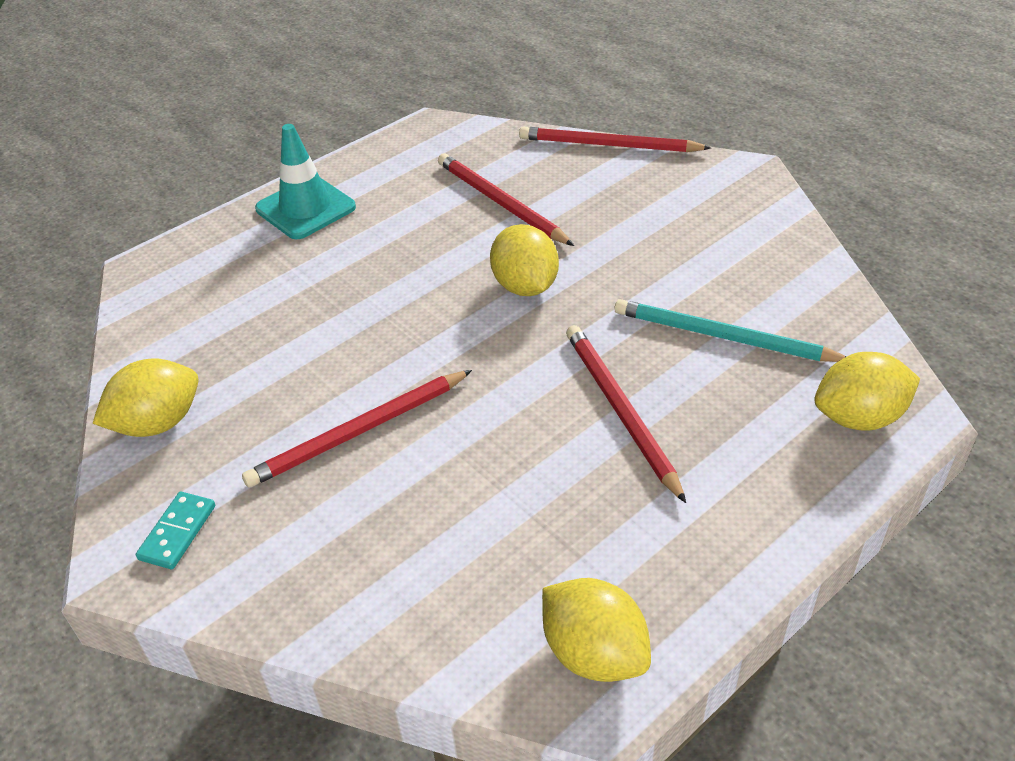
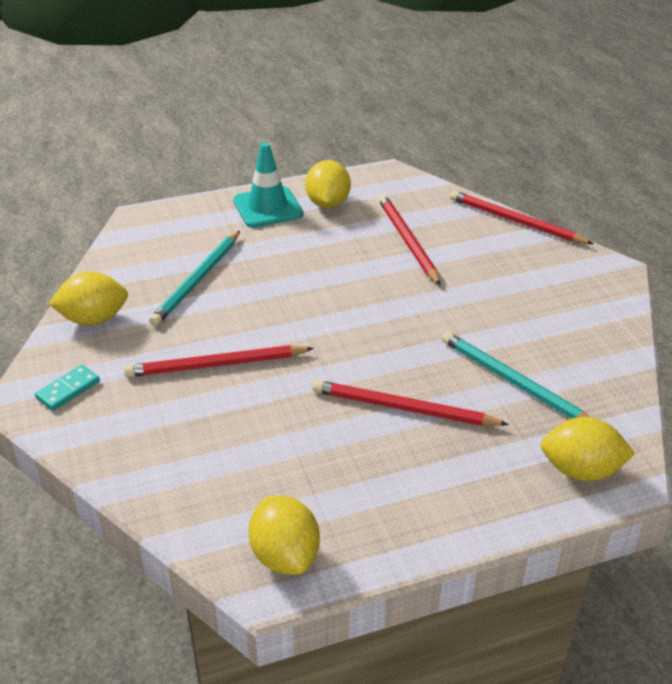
camera: 20 degrees right, 5 degrees down
yellow lemon [490,224,559,296] -> yellow lemon moved to [305,160,351,209]
red pencil [566,325,686,503] -> red pencil turned 75 degrees counterclockwise [313,380,509,426]
none -> turquoise pencil [149,231,240,326]

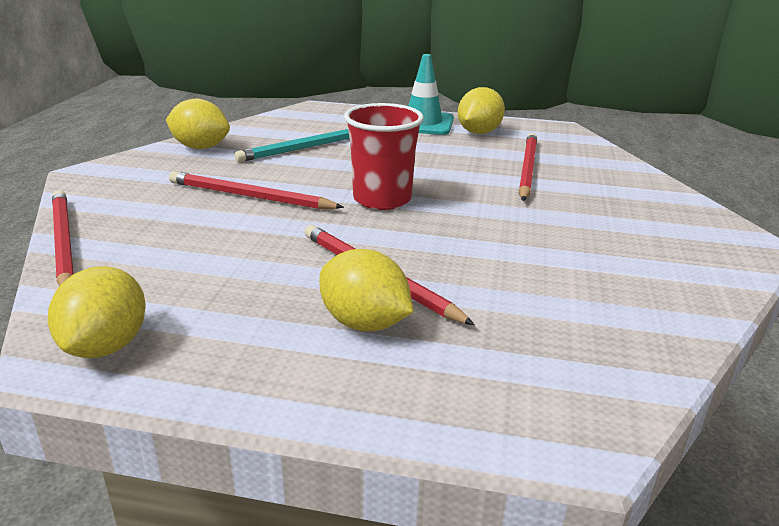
camera: 30 degrees right, 10 degrees down
turquoise domino [35,365,100,411] -> none
turquoise pencil [442,332,590,419] -> none
red pencil [450,190,593,244] -> red pencil moved to [52,190,73,286]
yellow lemon [541,417,635,481] -> yellow lemon moved to [319,249,413,331]
none -> red cup [344,103,424,210]

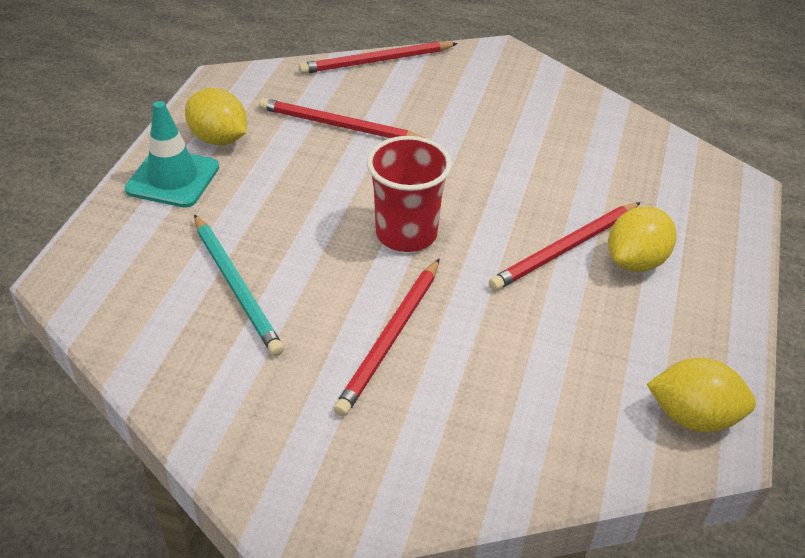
camera: 85 degrees left, 15 degrees up
red pencil [52,190,73,286] -> red pencil moved to [299,41,458,74]
yellow lemon [166,99,230,149] -> none

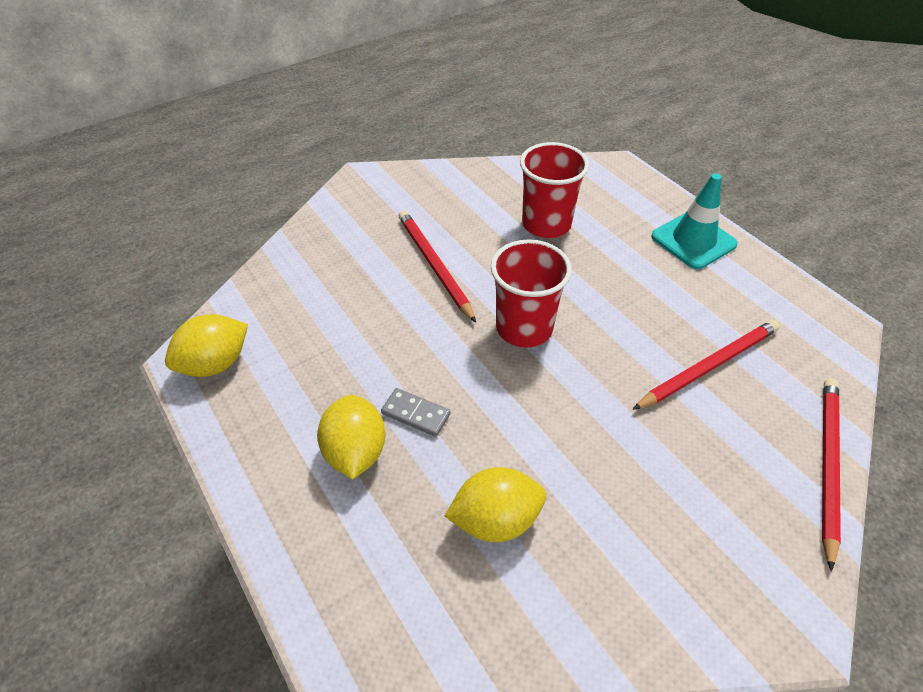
camera: 130 degrees right, 5 degrees up
yellow lemon [185,88,247,145] -> yellow lemon moved to [445,467,546,542]
turquoise pencil [194,214,284,356] -> red cup [520,142,589,238]
red pencil [489,202,641,291] -> grey domino [381,388,450,437]

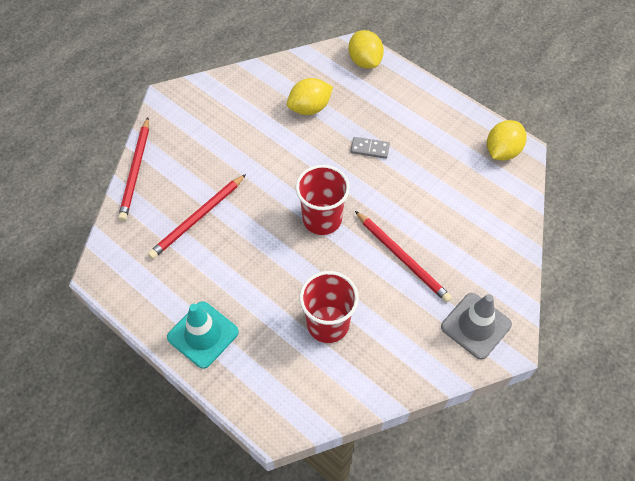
camera: 165 degrees right, 10 degrees up
yellow lemon [317,395,385,480] -> yellow lemon moved to [348,30,384,69]
none -> grey traffic cone [441,293,512,359]

